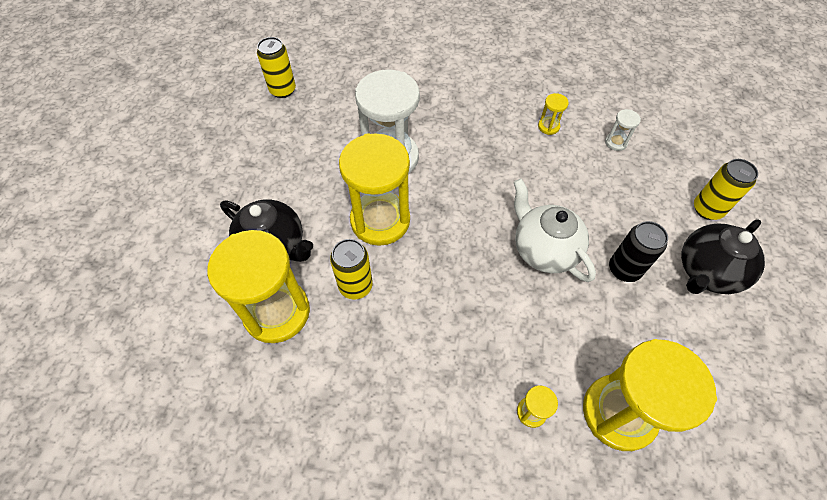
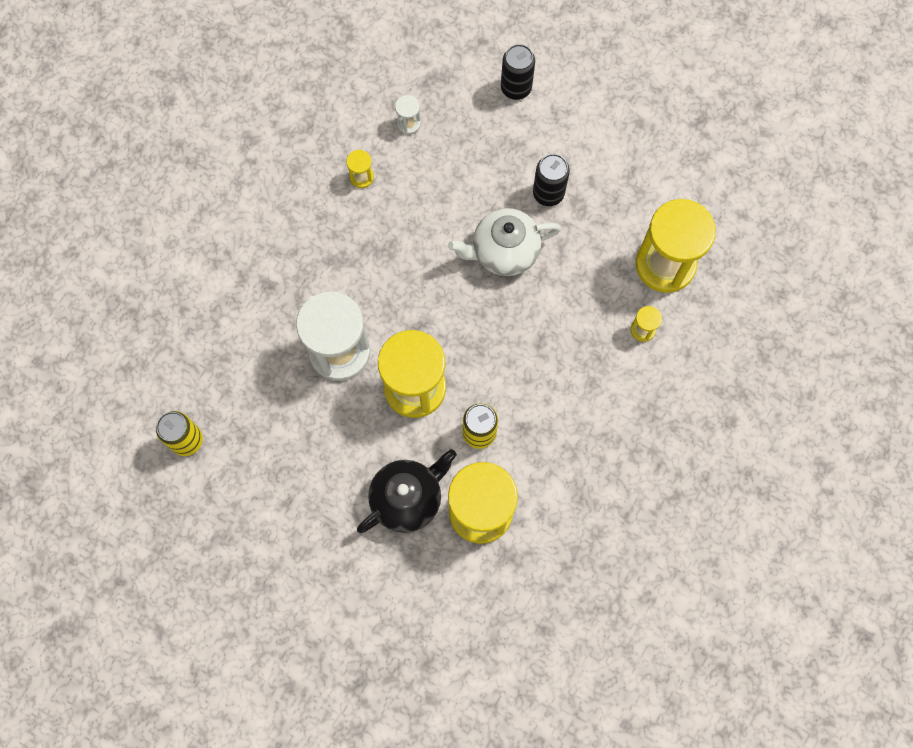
camera: 70 degrees left, 15 degrees up
black teapot [681,219,765,294] -> none
yellow can [694,159,758,220] -> black can [501,44,535,100]

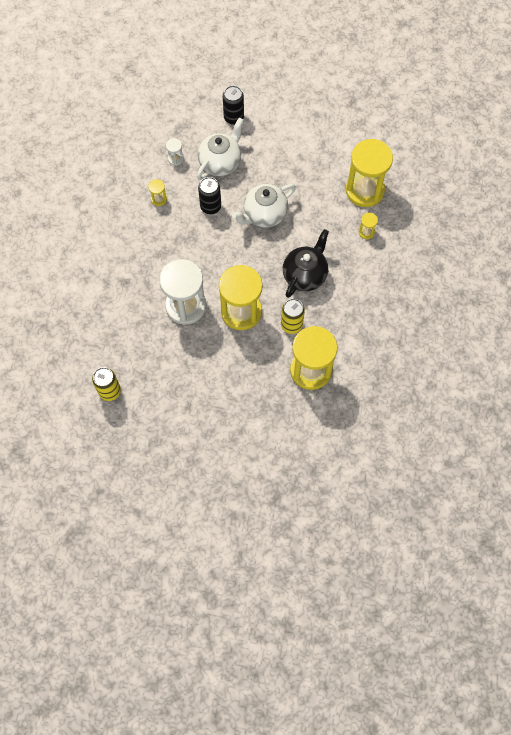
camera: 20 degrees left, 5 degrees down
black teapot [357,449,457,533] -> black teapot moved to [283,229,329,298]
black can [533,154,570,206] -> black can moved to [198,177,221,214]
none -> white teapot [197,118,244,180]

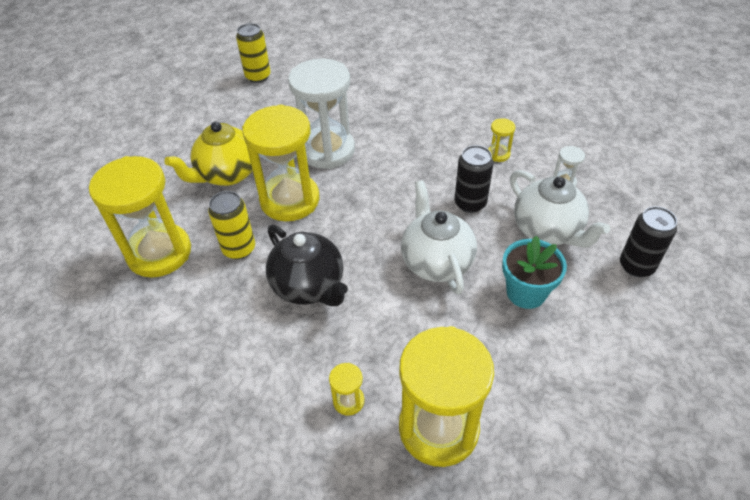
camera: 110 degrees right, 20 degrees down
none -> yellow teapot [164,122,253,186]
none -> turquoise flower pot [502,236,567,309]

